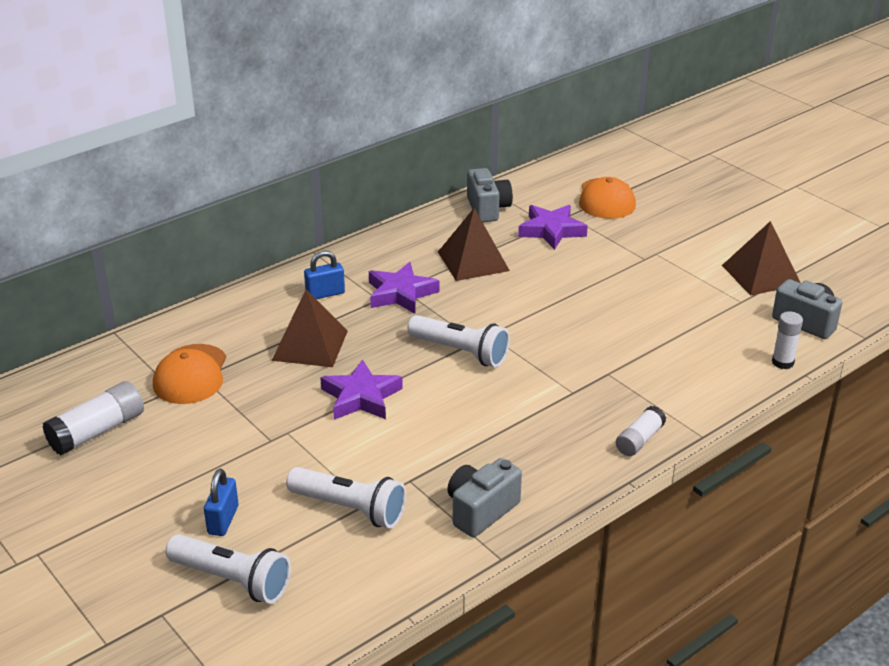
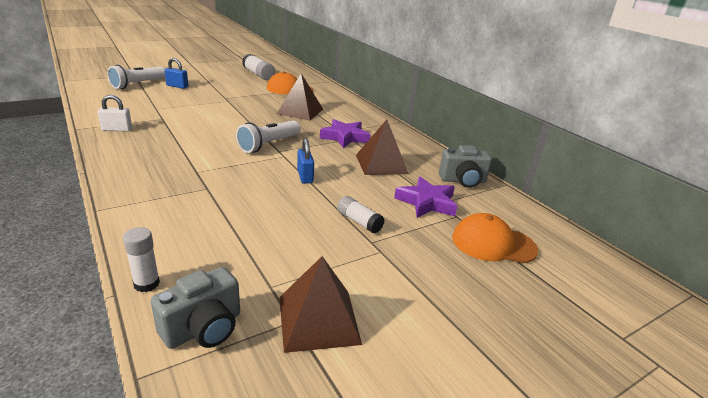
camera: 95 degrees right, 5 degrees down
white flashlight [286,467,406,528] -> none
blue padlock [304,251,345,299] -> blue padlock moved to [297,138,314,184]
purple star [320,359,403,420] -> none
grey camera [447,458,522,537] -> white padlock [98,95,132,131]
white glue stick [616,406,666,456] -> white glue stick moved to [337,196,385,234]

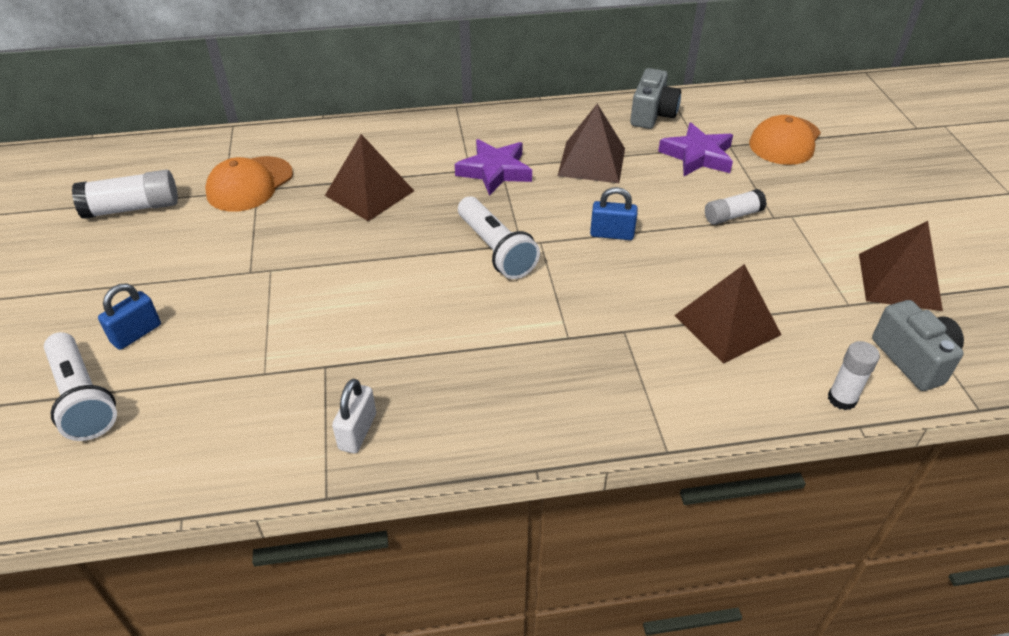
camera: 65 degrees left, 15 degrees up
none -> brown pyramid [674,264,782,364]

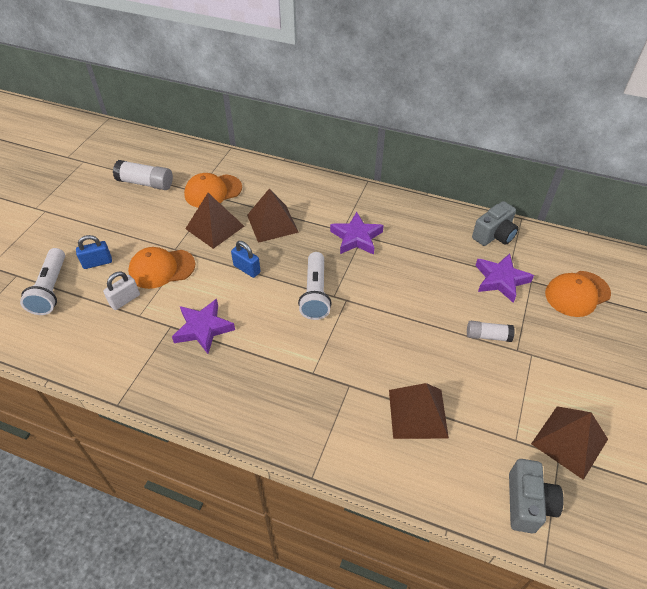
camera: 30 degrees right, 5 degrees up
white padlock [332,379,376,453] -> white padlock moved to [103,272,140,310]
brown pyramid [558,104,625,183] -> brown pyramid moved to [185,193,244,249]
blue padlock [590,187,638,240] -> blue padlock moved to [231,241,261,278]
white glue stick [828,341,880,410] -> none
none -> orange cap [128,247,195,289]
none -> purple star [172,299,235,354]

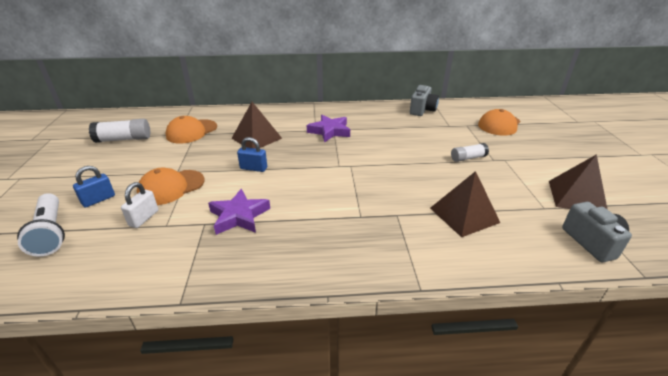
camera: 25 degrees left, 15 degrees down
brown pyramid [185,193,244,249] -> none
white flashlight [298,252,332,320] -> none
purple star [475,253,534,303] -> none

